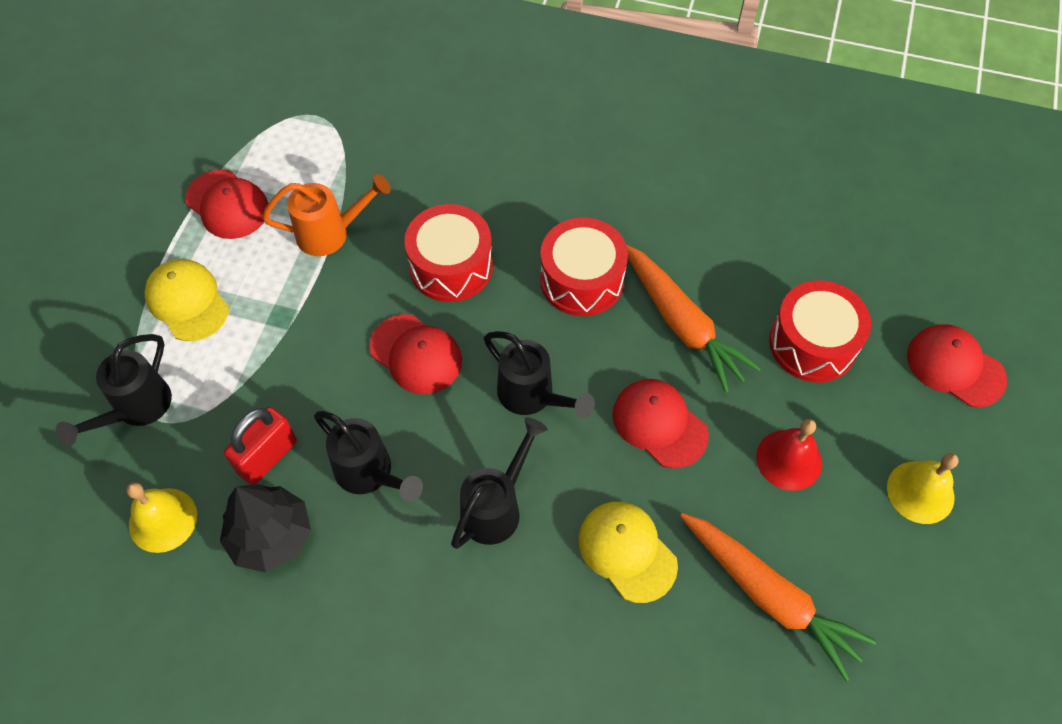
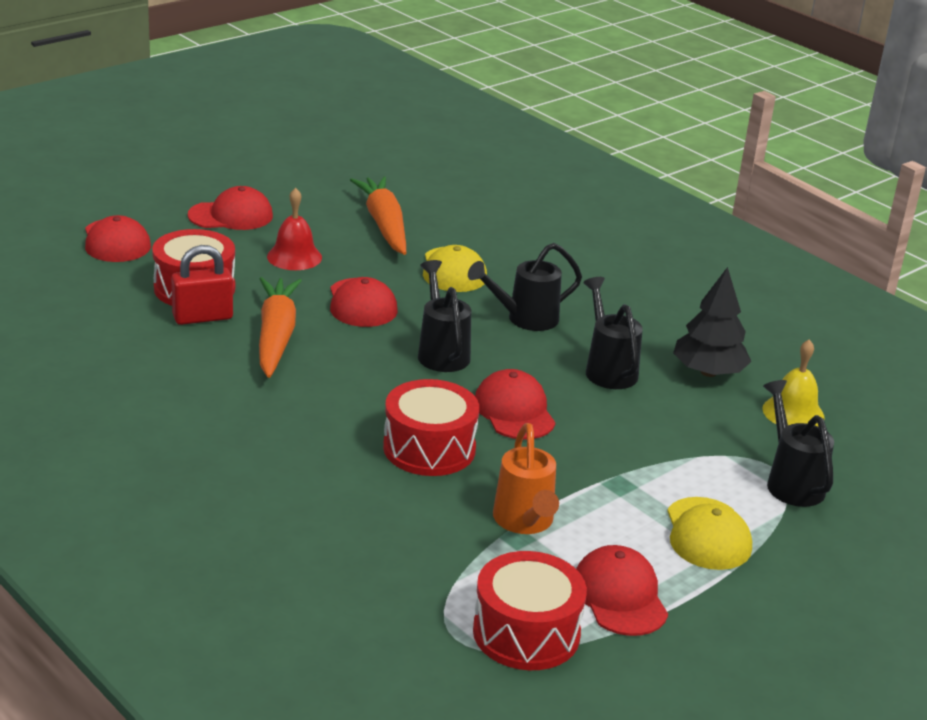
camera: 150 degrees left, 30 degrees down
black watering can [56,334,172,445] -> black watering can turned 75 degrees counterclockwise [763,380,834,507]
red padlock [224,407,297,485] -> red padlock moved to [171,245,233,325]
orange watering can [262,174,391,256] -> orange watering can turned 120 degrees counterclockwise [493,423,559,534]
red drum [540,217,628,316] -> red drum moved to [473,551,587,670]
yellow bell [887,453,959,524] -> red cap [188,186,273,230]

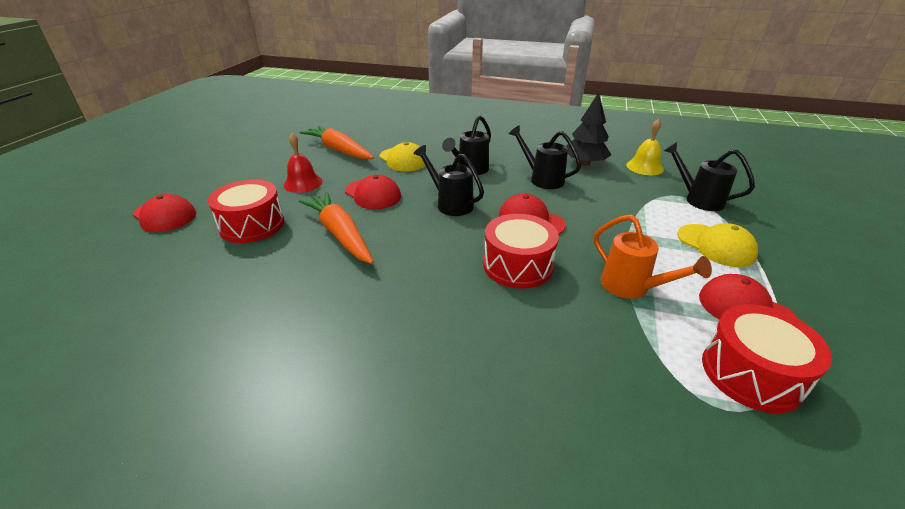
camera: 30 degrees left, 5 degrees up
red padlock [171,245,233,325] -> none
red cap [188,186,273,230] -> none

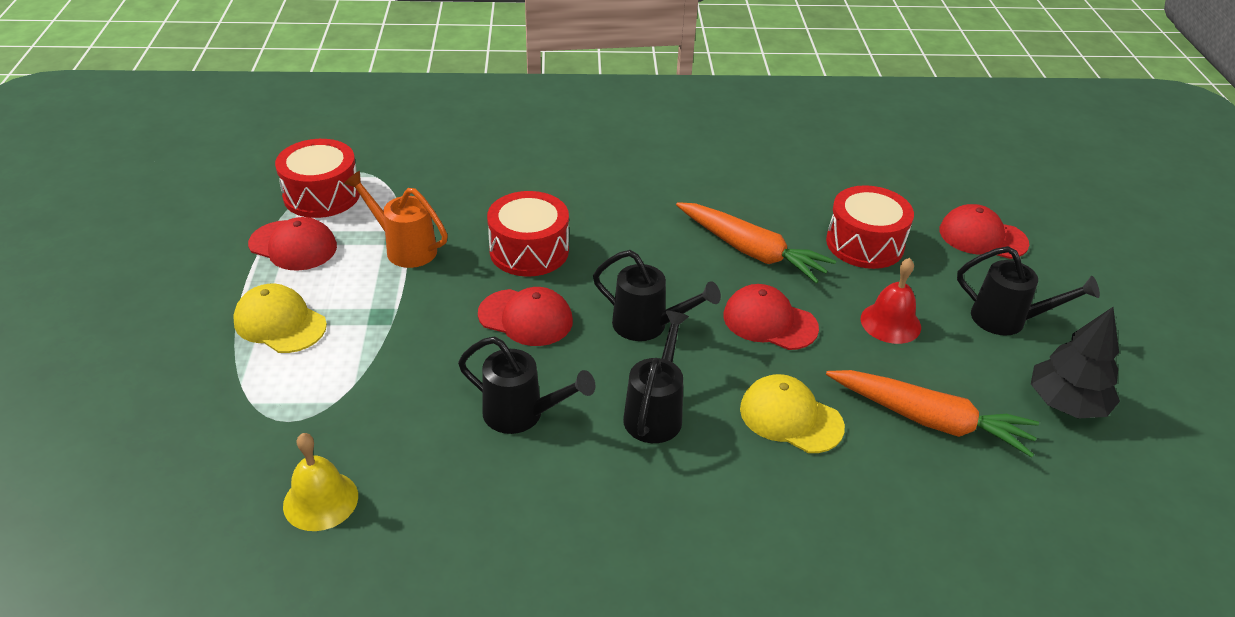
camera: 160 degrees right, 5 degrees up
black tree [566,92,611,165] -> black tree moved to [1031,307,1120,419]
black watering can [664,142,755,211] -> black watering can moved to [957,246,1100,335]

